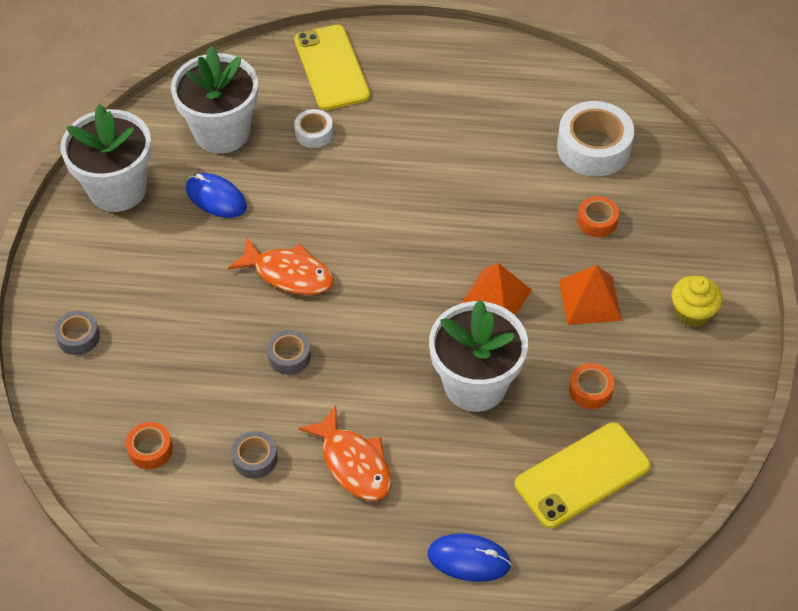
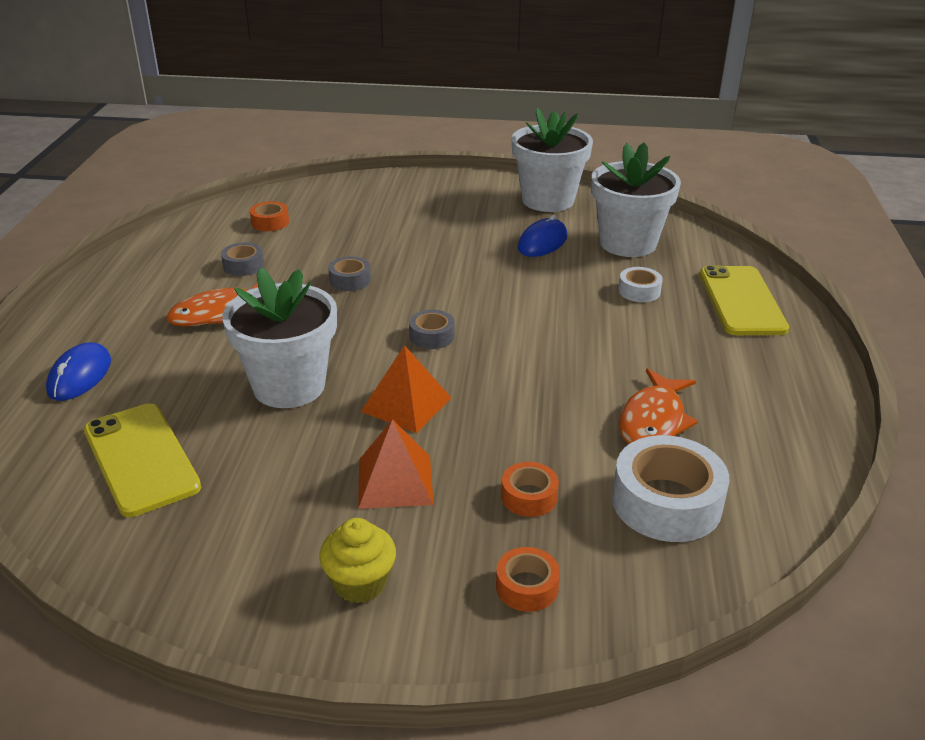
camera: 90 degrees right, 20 degrees down
grey tape [54,311,100,355] -> grey tape moved to [409,310,455,349]
orange fish [228,238,334,295] -> orange fish moved to [619,368,698,444]
yellow phone [294,25,370,110] -> yellow phone turned 75 degrees counterclockwise [699,265,789,335]
orange tape [569,363,614,409] -> orange tape moved to [496,547,560,612]

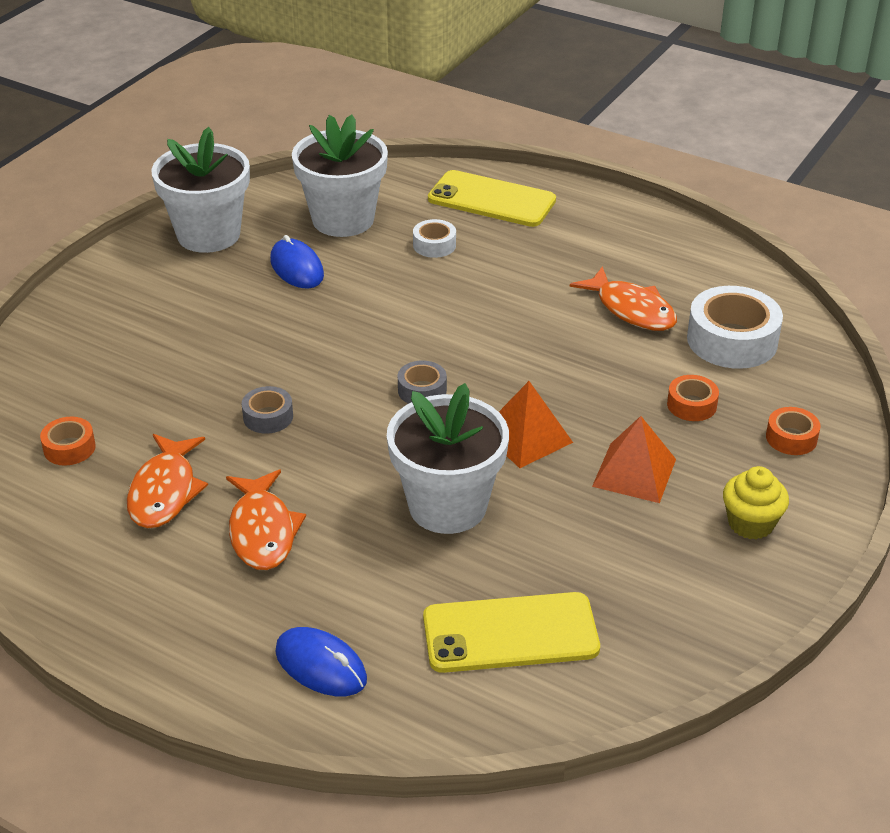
camera: 65 degrees left, 5 degrees up
grey tape [221,242,264,276] -> orange fish [127,434,208,529]

